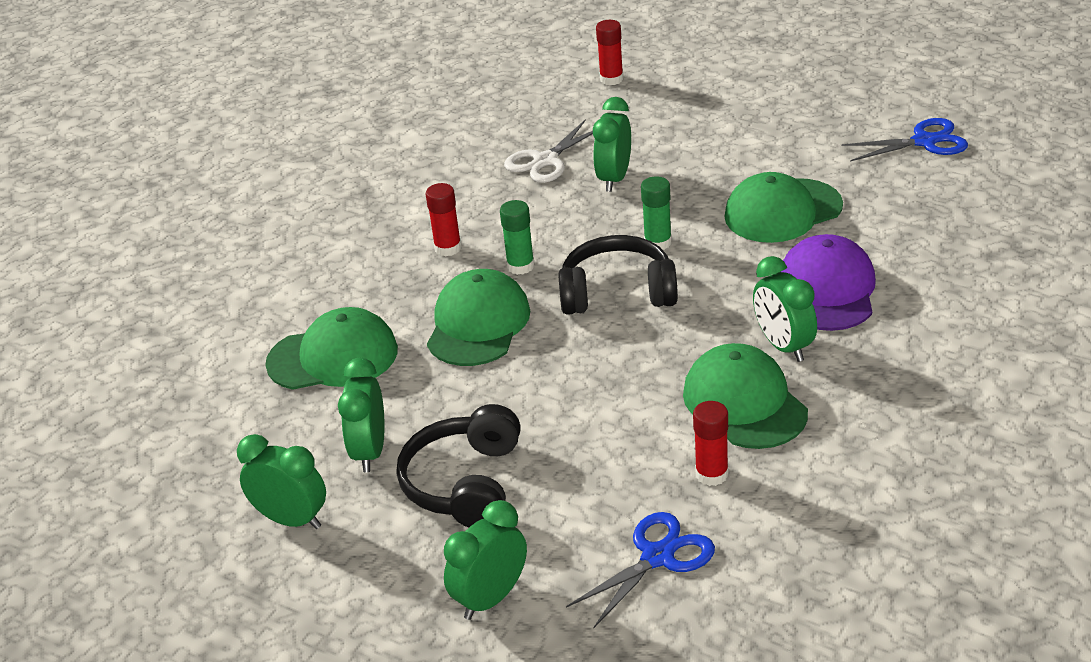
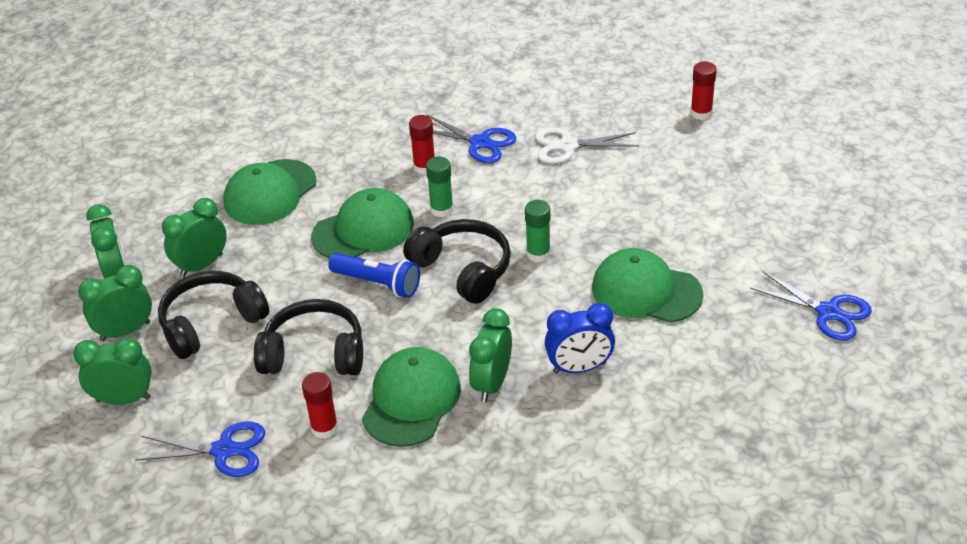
camera: 45 degrees right, 5 degrees up
green cap [265,307,398,390] -> green cap turned 90 degrees clockwise [223,159,317,225]
green clock [593,97,631,192] -> green clock moved to [78,265,152,341]
purple cap [781,234,876,331] -> blue clock [545,303,615,374]
none -> black headphones [254,299,363,375]
none -> blue flashlight [328,253,420,298]
none -> blue scissors [427,115,516,163]

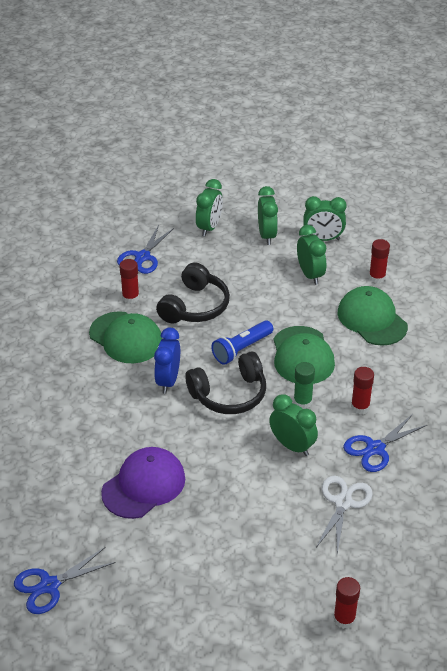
camera: 110 degrees right, 0 degrees up
black headphones [158,271,269,359] -> none
green clock [469,308,512,402] -> green clock moved to [269,394,318,456]
green glue stick [525,200,551,262] -> none
blue clock [545,303,615,374] -> blue clock moved to [154,328,180,394]
green cap [592,248,704,323] -> purple cap [101,447,185,519]
none -> red glue stick [369,239,390,283]

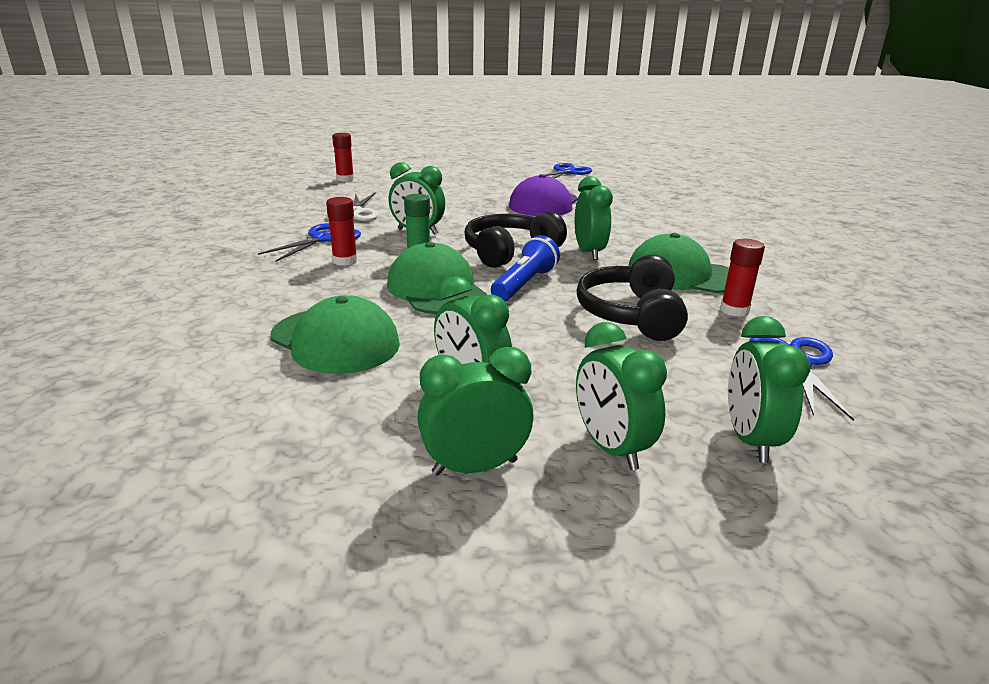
camera: 160 degrees right, 15 degrees down
blue clock [154,328,180,394] -> green clock [575,176,613,260]
red glue stick [369,239,390,283] -> none

